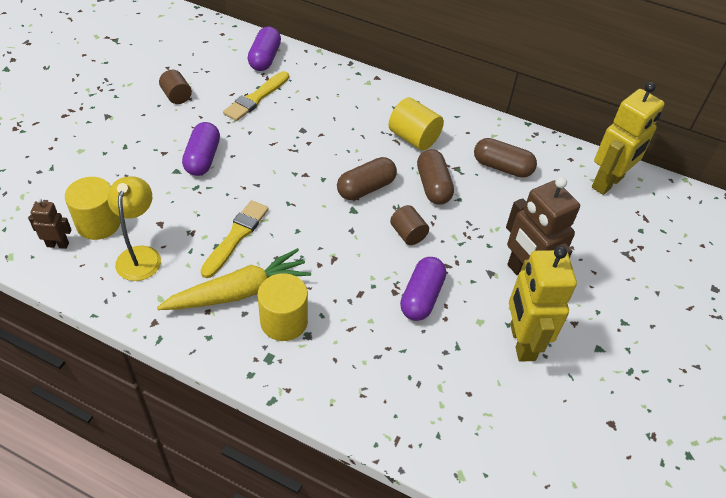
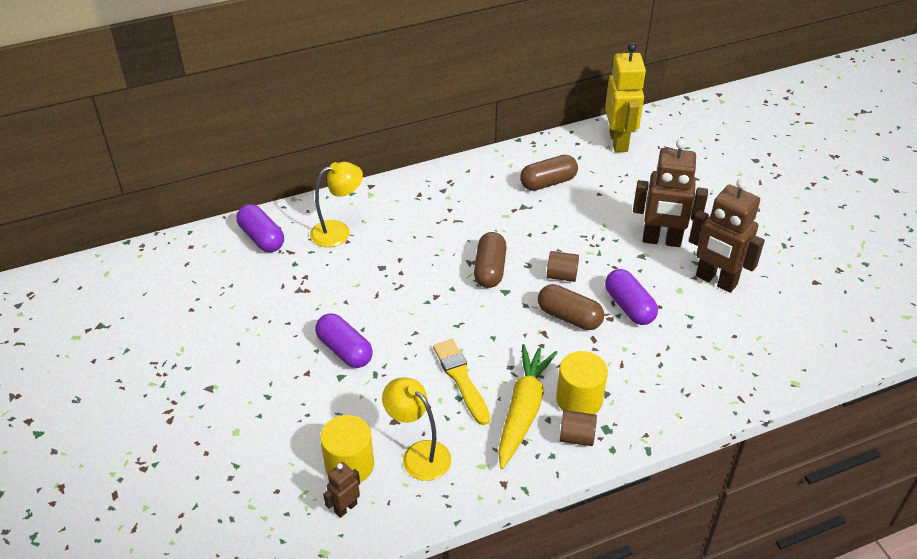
camera: 45 degrees left, 5 degrees down
brown cylinder [159,70,192,104] -> brown cylinder moved to [560,410,597,446]
yellow brush [223,71,289,121] -> none
yellow cylinder [388,97,444,151] -> none
brown capsule [417,149,454,205] -> brown capsule moved to [538,284,604,330]
yellow robot [509,246,577,362] -> brown robot [689,179,765,293]
none -> yellow lamp [310,162,363,247]

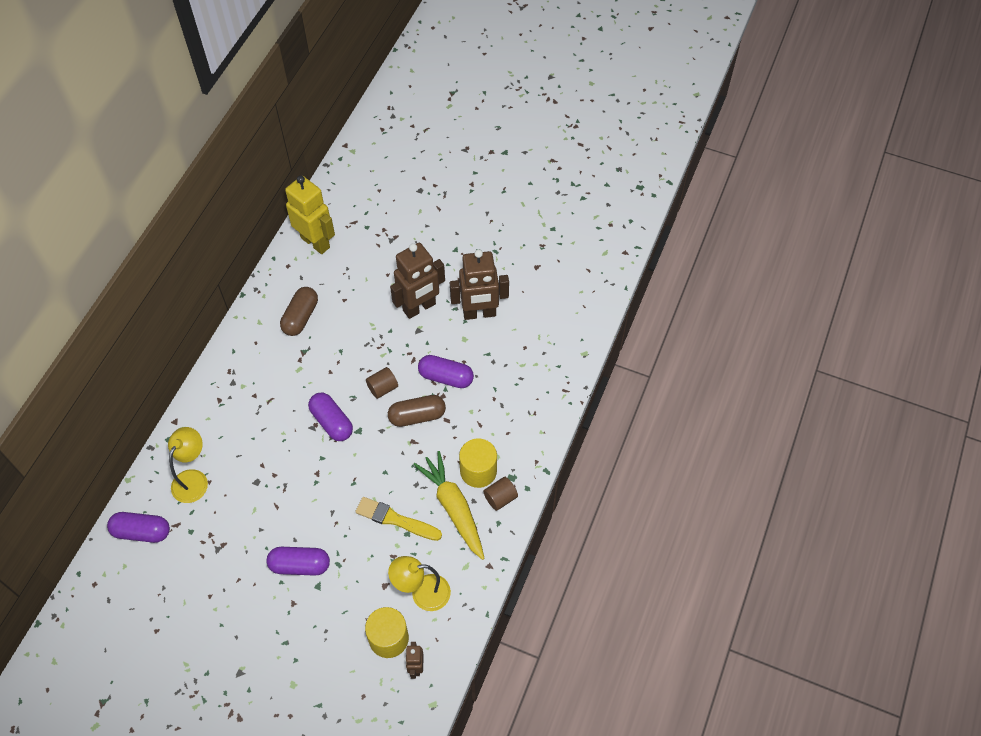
camera: 45 degrees left, 15 degrees up
brown capsule [474,232,507,288] -> purple capsule [308,393,353,441]

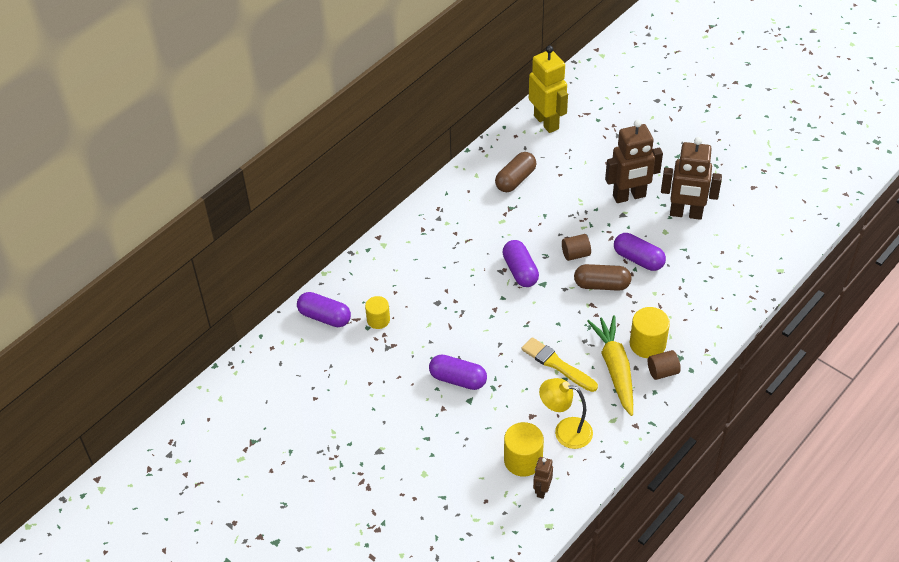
camera: 20 degrees right, 10 degrees down
yellow lamp [168,427,208,503] -> none
none -> yellow cylinder [365,296,390,329]

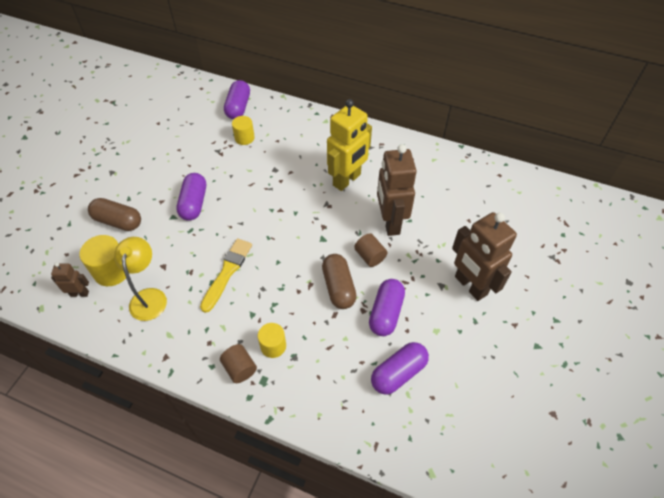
camera: 70 degrees right, 5 degrees up
brown capsule [495,152,537,192] -> brown capsule moved to [88,198,141,231]
purple capsule [502,240,539,287] -> purple capsule moved to [371,342,429,395]
yellow robot [529,46,568,133] -> yellow robot moved to [327,99,372,191]
yellow carrot [587,315,633,416] -> none
yellow cylinder [630,307,670,358] -> yellow cylinder [258,323,286,358], size x0.65
brown robot [661,137,722,220] -> brown robot moved to [377,144,417,236]

